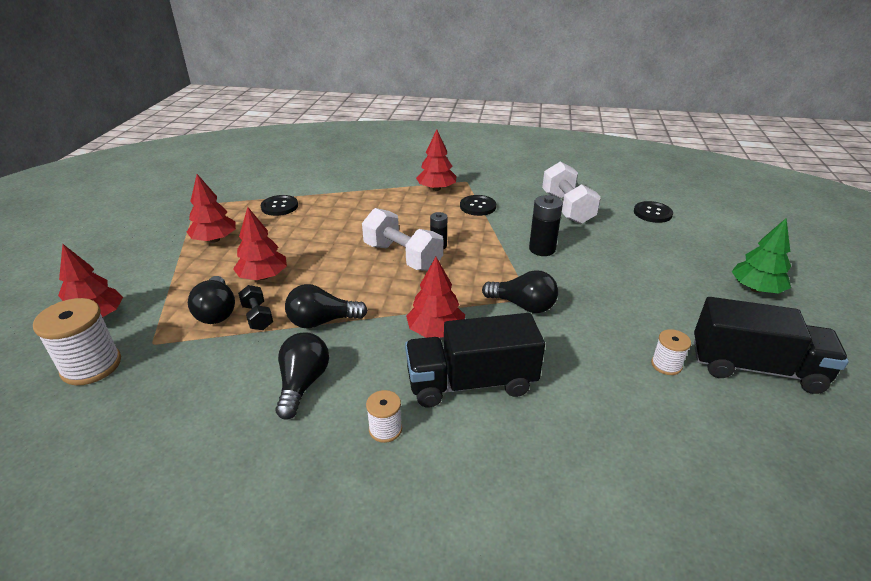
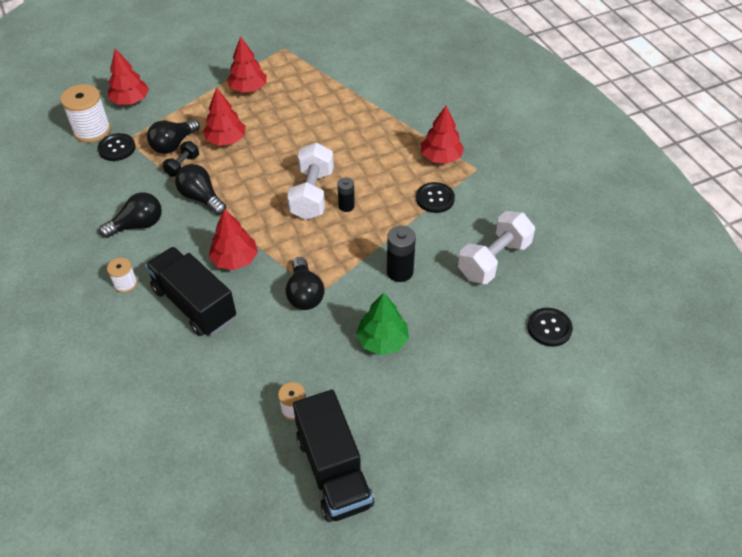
camera: 55 degrees right, 15 degrees up
black button [261,195,298,216] -> black button moved to [97,133,136,161]
green tree [731,218,791,293] -> green tree moved to [356,292,409,355]

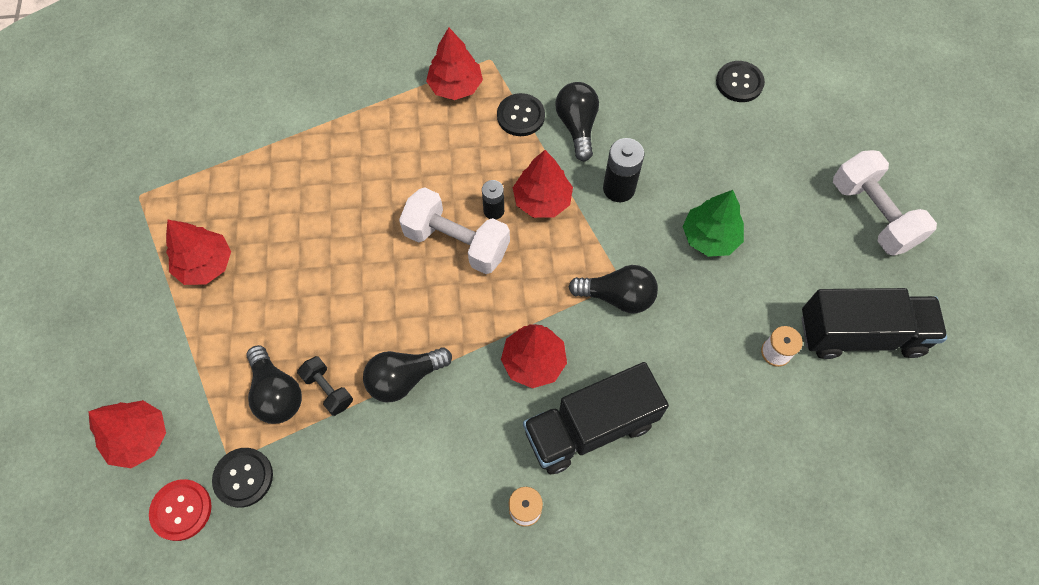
camera: 70 degrees left, 15 degrees up
white spool [60,84,111,143] -> red button [149,479,212,541]
black light bulb [99,192,162,238] -> black light bulb moved to [555,82,599,161]
red tree [203,88,246,146] -> red tree moved to [513,150,573,218]
white dumbbell [458,211,535,284] -> white dumbbell moved to [833,150,937,256]

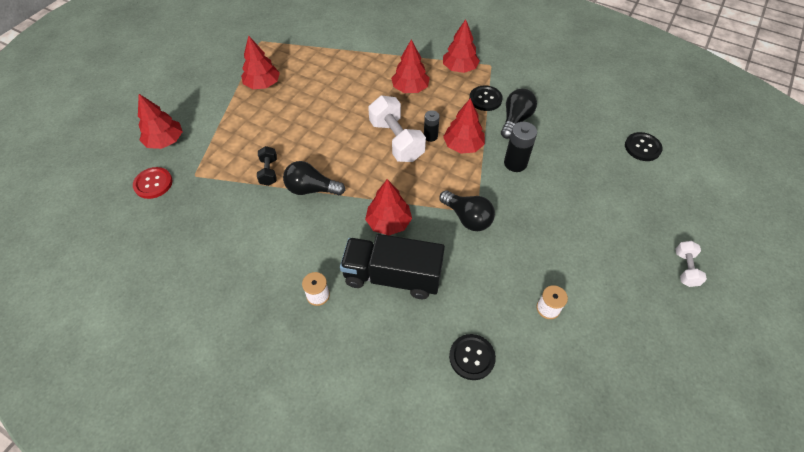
camera: 35 degrees right, 10 degrees down
black button [212,448,273,508] -> black button moved to [449,334,496,380]
black light bulb [246,345,302,424] -> none
green tree [682,190,744,257] -> none
black truck [802,288,947,359] -> none
white dumbbell [833,150,937,256] -> white dumbbell [676,241,707,287], size x0.53
none -> red tree [391,39,430,93]

